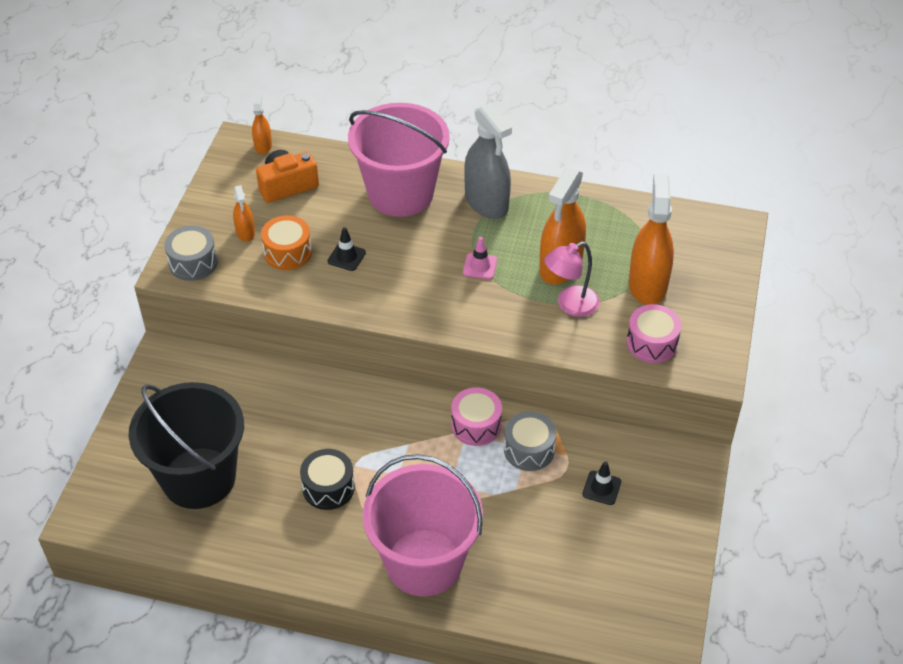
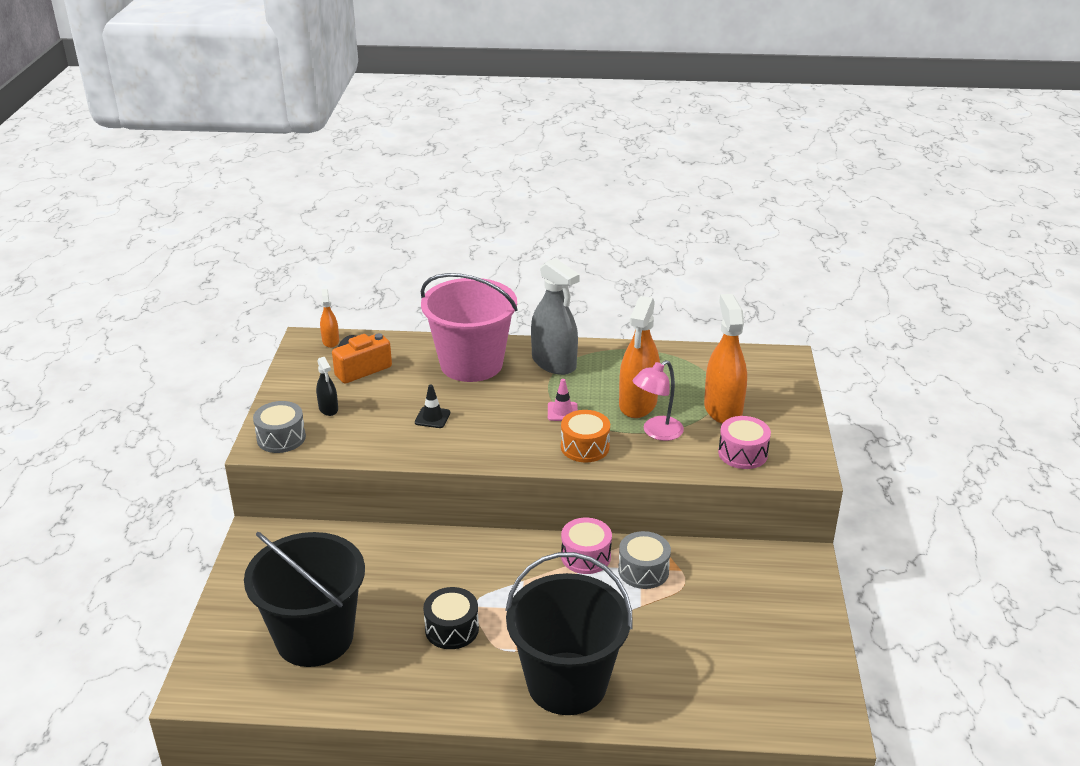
camera: 10 degrees left, 15 degrees down
orange spray bottle [233,185,255,242] -> black spray bottle [316,357,338,416]
orange drum [261,215,312,270] -> orange drum moved to [561,410,610,463]
pink bucket [363,454,483,597] -> black bucket [506,552,633,715]
black traffic cone [582,461,621,505] -> none

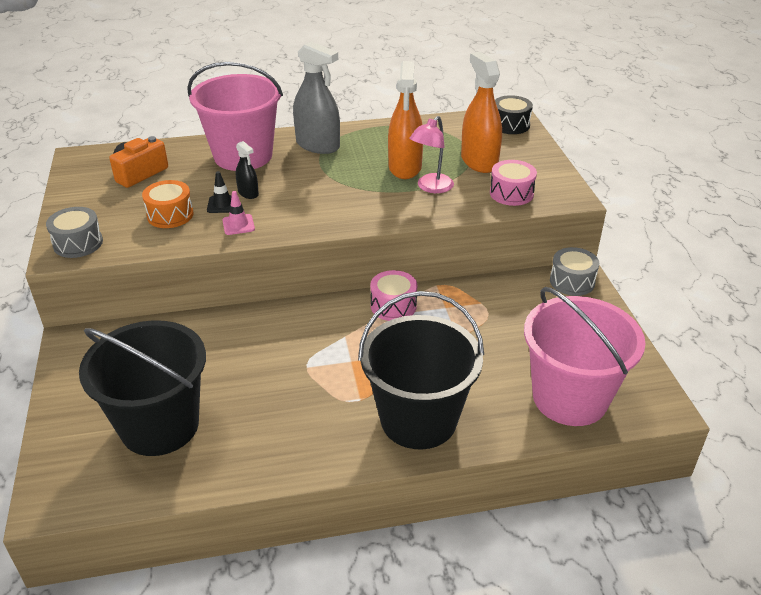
camera: 15 degrees left, 5 degrees up
black spray bottle [316,357,338,416] -> black spray bottle moved to [236,141,259,199]
orange spray bottle [320,289,339,348] -> none
black drum [423,587,479,649] -> black drum moved to [495,95,533,134]
pink traffic cone [548,379,578,421] -> pink traffic cone moved to [222,191,255,235]
orange drum [561,410,610,463] -> orange drum moved to [142,180,194,228]
grey drum [618,531,671,589] -> grey drum moved to [550,247,599,296]
none -> pink bucket [524,287,645,426]

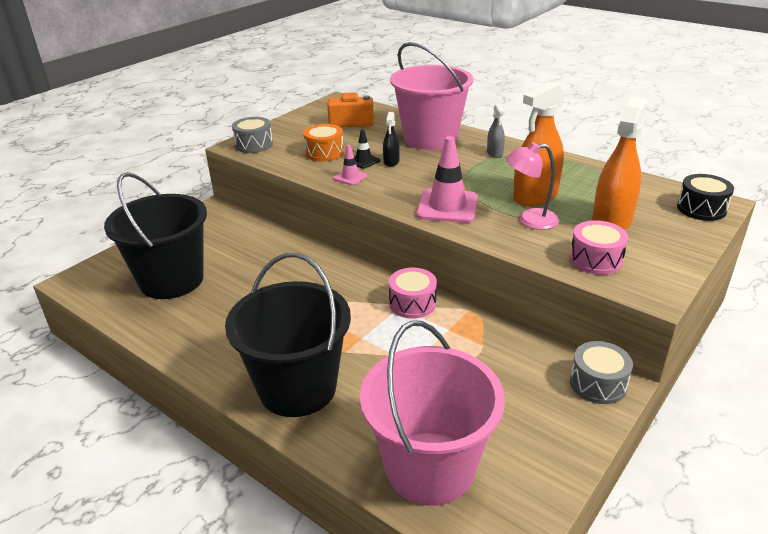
camera: 50 degrees right, 5 degrees down
grey spray bottle [293,41,340,154] -> grey spray bottle [487,104,505,158], size x0.50
none -> pink traffic cone [416,136,478,223]

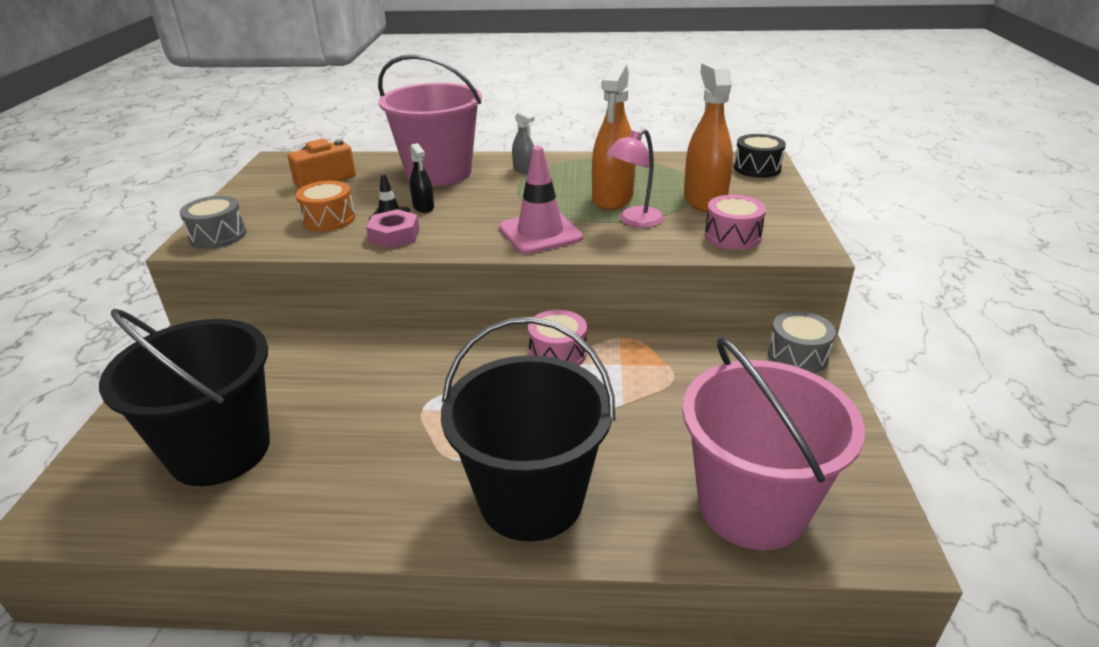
camera: 35 degrees left, 0 degrees up
pink traffic cone [333,145,368,185] -> pink nut [366,209,419,249]

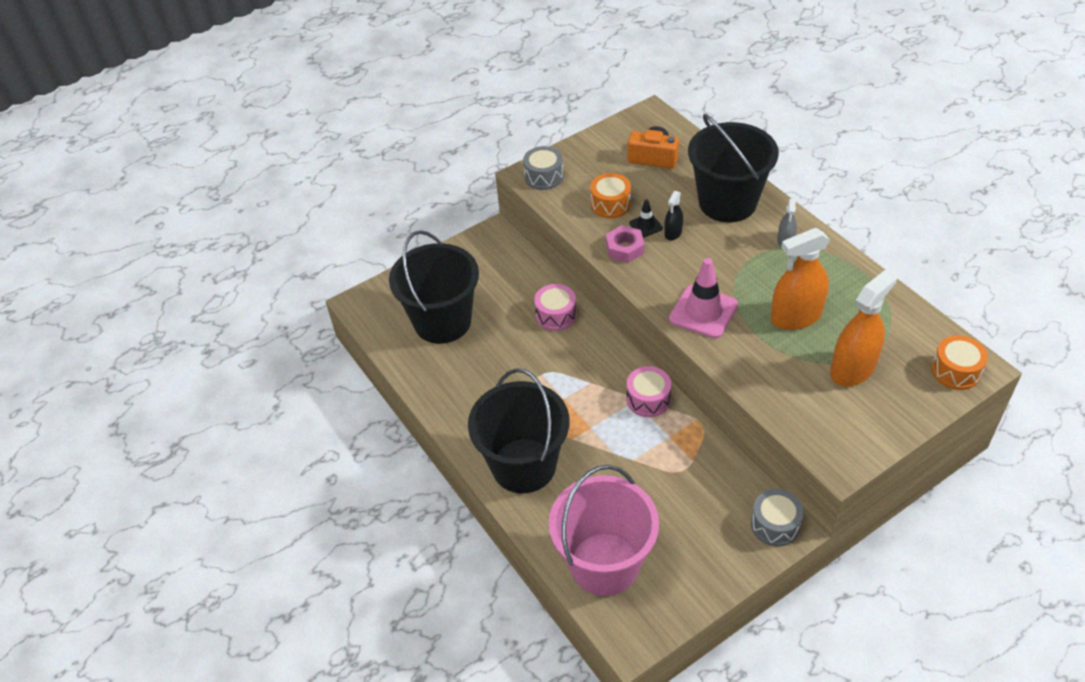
camera: 55 degrees right, 15 degrees up
pink bucket [378,54,482,186] -> black bucket [688,114,779,222]
pink lamp [606,129,664,228] -> none
pink drum [705,195,766,250] -> pink drum moved to [534,284,576,331]
black drum [734,134,786,178] -> orange drum [931,335,988,390]

